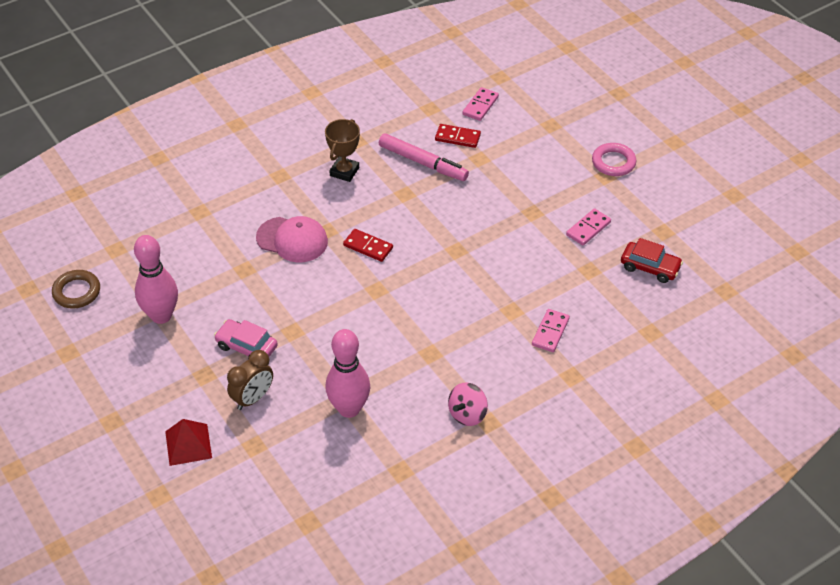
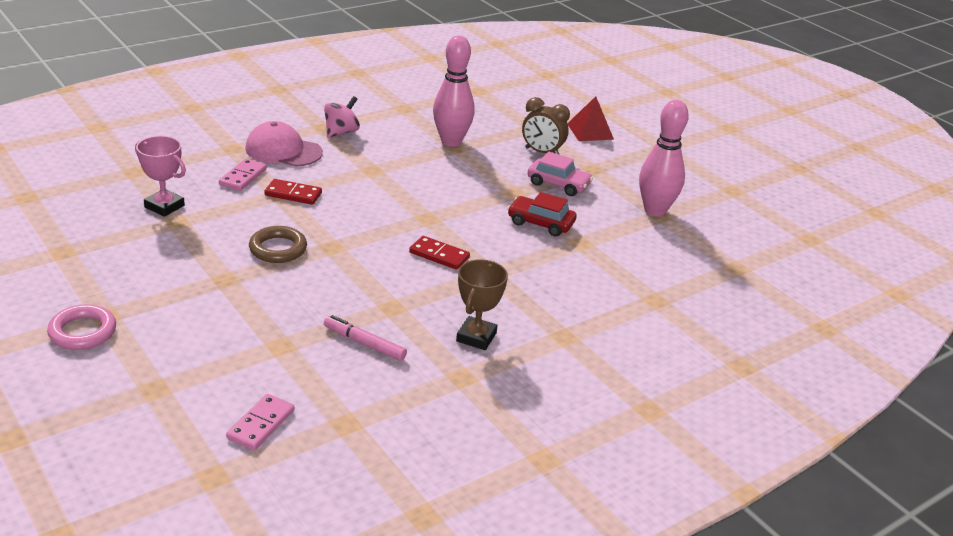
camera: 175 degrees right, 15 degrees down
brown ring [52,270,100,308] -> brown ring moved to [249,226,307,263]
brown clock [227,350,273,410] -> brown clock turned 105 degrees counterclockwise [522,97,570,155]
pink cap [256,216,328,262] -> pink cap moved to [245,121,323,167]
pink marker [379,133,469,181] -> pink marker [324,315,407,361], size x0.65
red domino [435,124,481,148] -> red domino moved to [264,179,322,205]
pink domino [566,208,611,246] -> none
red car [621,238,683,283] -> red car moved to [507,192,577,236]
none -> pink trophy [135,136,186,217]

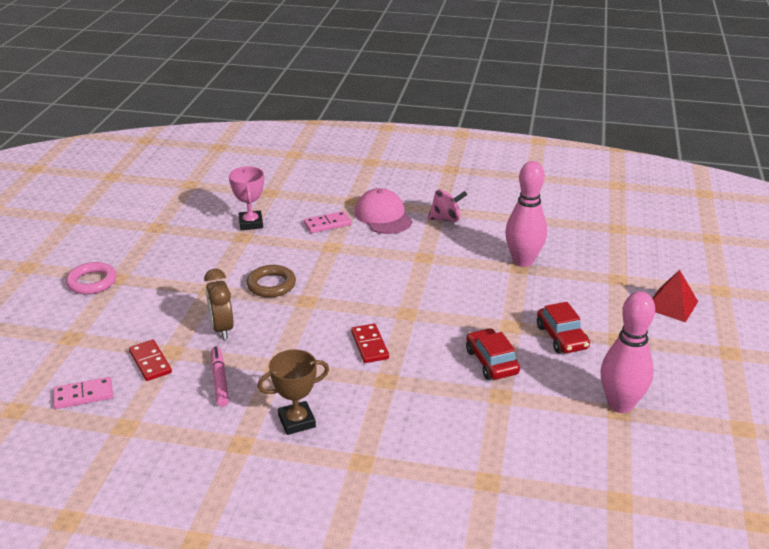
camera: 50 degrees right, 0 degrees up
red domino [264,179,322,205] -> red domino moved to [129,340,172,381]
brown clock [522,97,570,155] -> brown clock moved to [204,269,234,340]
pink car [528,152,593,196] -> red car [537,302,590,353]

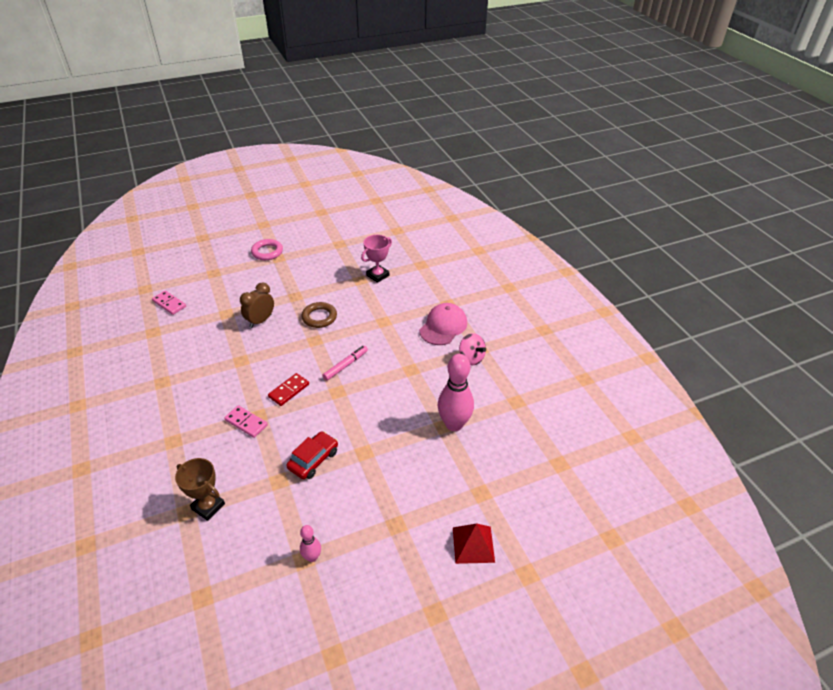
camera: 55 degrees right, 10 degrees up
red domino [129,340,172,381] -> none
pink marker [211,346,229,407] -> pink marker moved to [323,346,368,381]
brown trophy [258,349,329,435] -> brown trophy moved to [175,458,225,521]
pink domino [304,211,351,233] -> pink domino moved to [224,405,268,438]
red car [537,302,590,353] -> none
pink bowling pin [601,291,655,413] -> pink bowling pin [300,525,321,562], size x0.50

